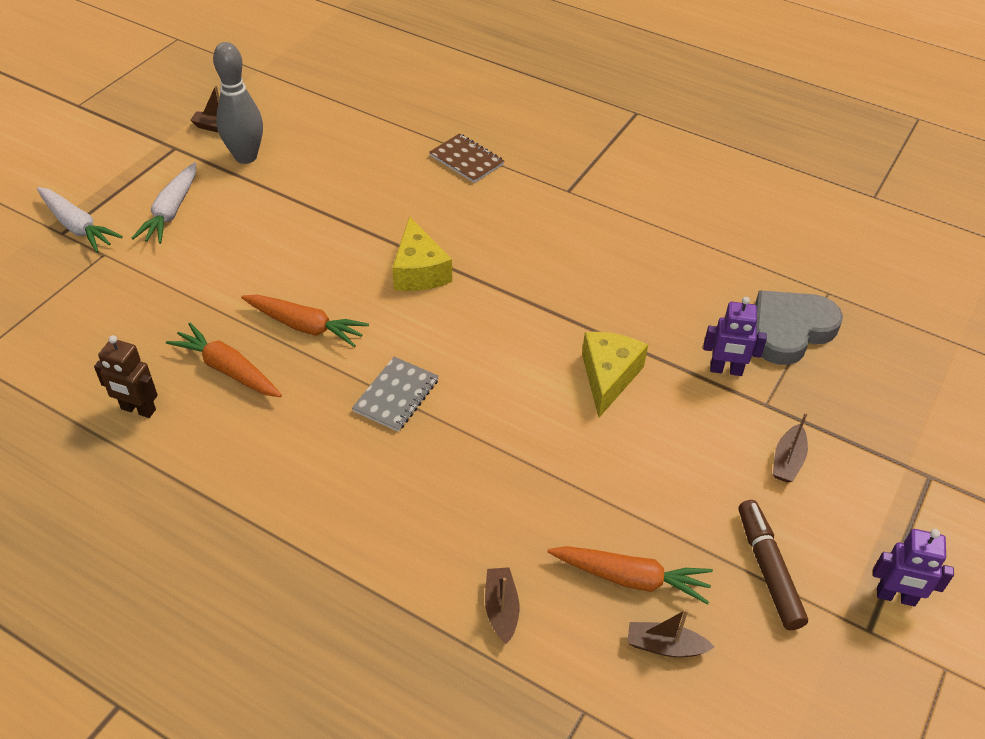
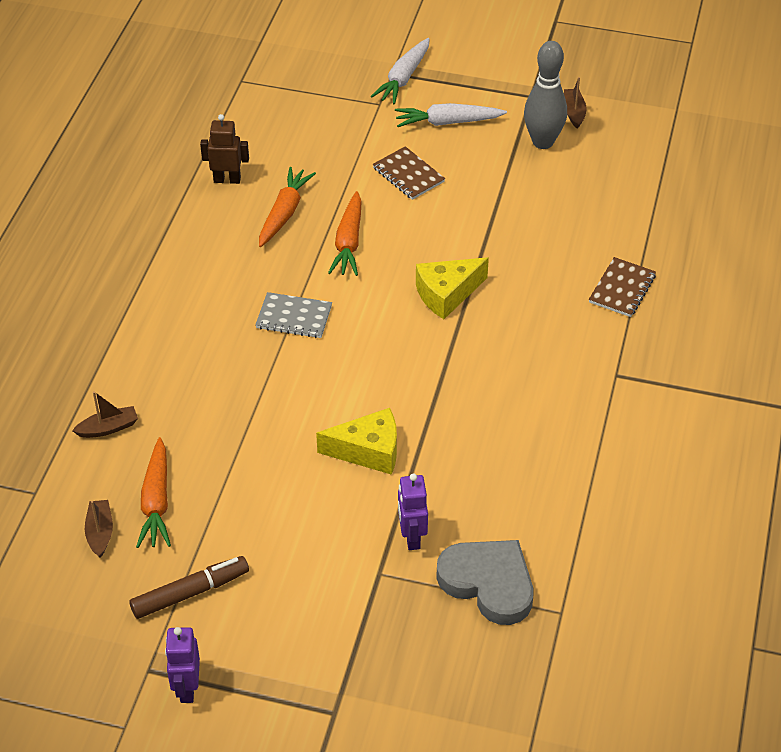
camera: 75 degrees right, 0 degrees up
brown robot [94,335,158,418] -> brown robot turned 90 degrees clockwise [200,114,249,184]
brown boat [773,412,808,483] -> none
none -> brown notebook [373,146,445,200]

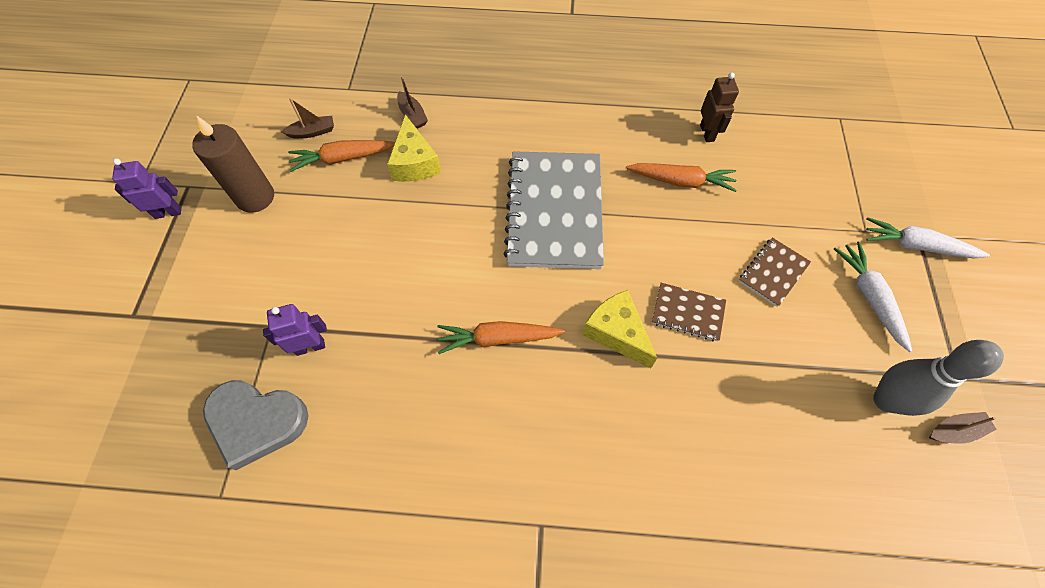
camera: 80 degrees right, 15 degrees up
brown marker [129,556,249,619] -> brown candle [192,115,274,213]
grey notebook [255,292,332,338] -> grey notebook [503,151,604,269], size x2.18
yellow cheese [316,408,397,475] -> yellow cheese moved to [387,115,441,182]
orange carrot [328,191,362,276] -> orange carrot moved to [437,321,565,354]
grey heart [436,540,533,625] -> grey heart turned 75 degrees clockwise [203,380,308,470]
brown notebook [589,257,656,317] -> brown notebook moved to [652,283,726,341]

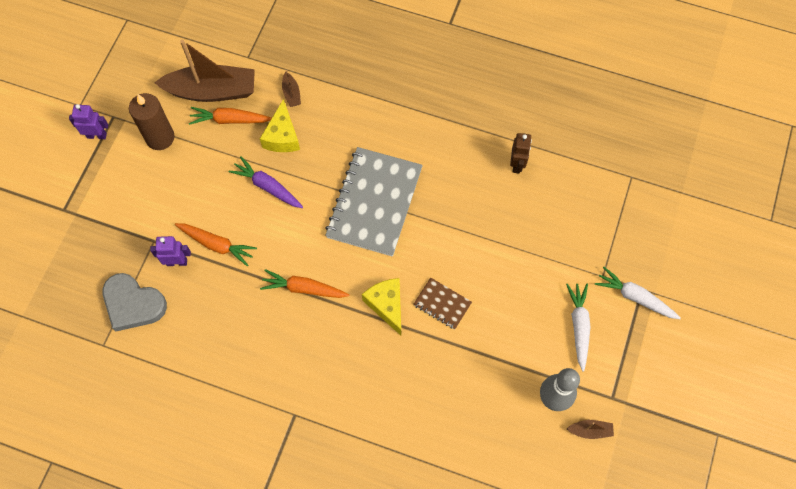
camera: 15 degrees right, 5 degrees up
brown boat [281,98,334,139] -> brown boat [154,40,255,102], size x2.43
orange carrot [626,163,737,192] -> orange carrot moved to [175,223,257,266]
brown notebook [739,237,811,307] -> none
none -> purple carrot [229,156,303,208]

